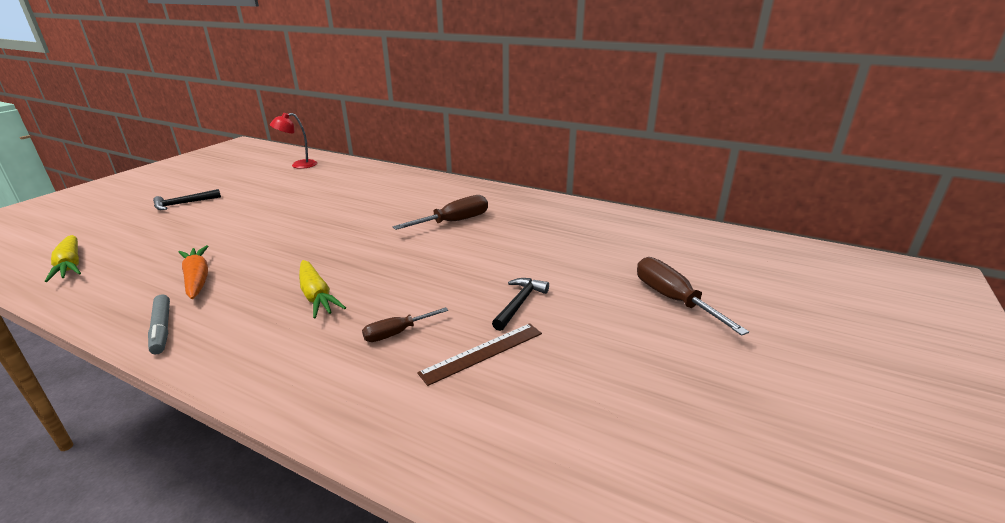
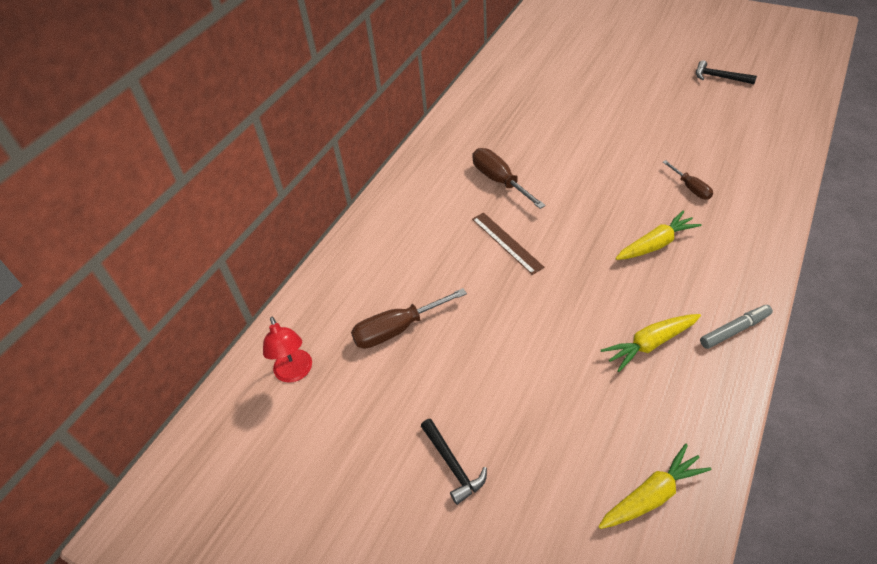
camera: 85 degrees left, 20 degrees up
orange carrot [179,245,208,299] -> yellow carrot [601,314,701,372]
brown ruler [417,323,542,386] -> brown ruler moved to [472,212,545,275]
black hammer [492,278,549,331] -> black hammer moved to [696,60,757,84]
brown screwdriver [637,257,749,336] -> brown screwdriver moved to [351,288,467,349]

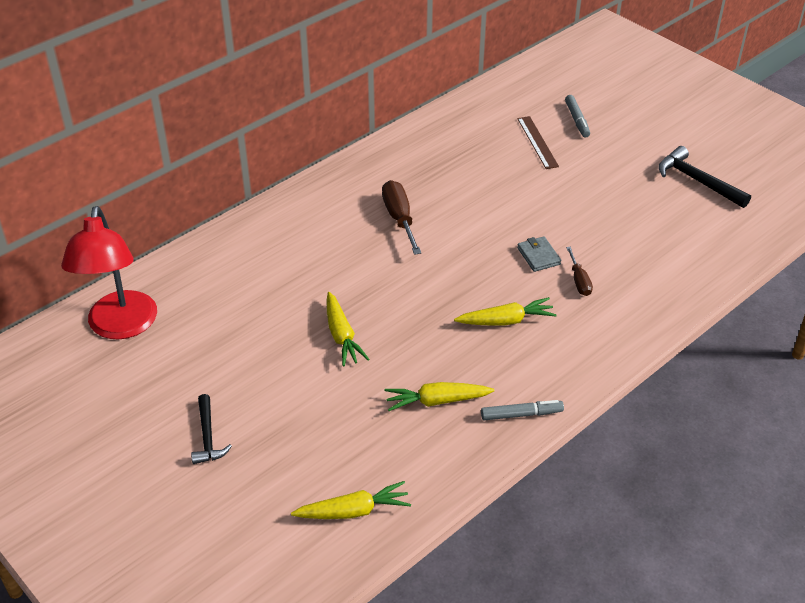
camera: 15 degrees right, 5 degrees down
red lamp [263,317,312,383] -> red lamp [61,206,157,339], size x1.88
brown screwdriver [351,288,467,349] -> none
brown ruler [472,212,545,275] -> brown ruler moved to [517,116,559,169]
black hammer [696,60,757,84] -> black hammer [658,146,751,208], size x1.50
none -> yellow carrot [327,292,369,367]
none -> grey wallet [517,236,561,272]
none -> grey marker [565,95,590,138]

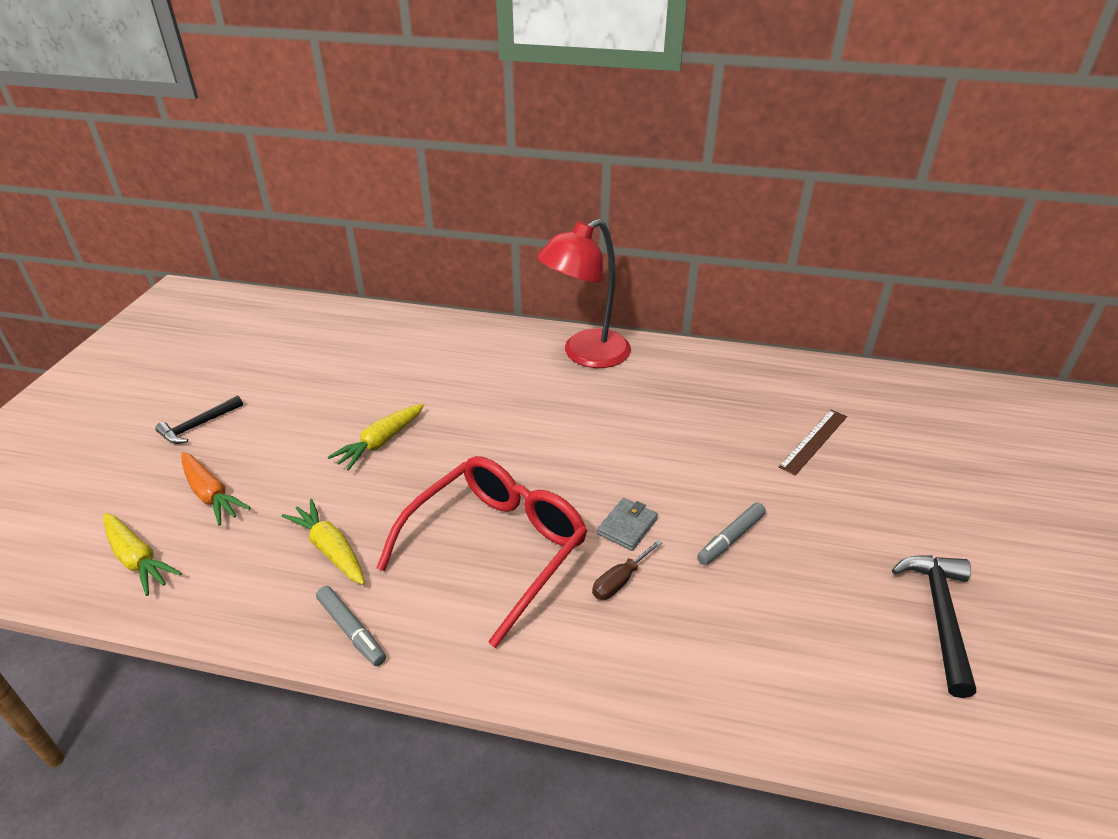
camera: 55 degrees right, 5 degrees down
red lamp [61,206,157,339] -> red lamp moved to [537,219,631,368]
brown screwdriver [382,180,421,255] -> none
yellow carrot [454,297,557,325] -> red glasses [377,456,587,648]
grey marker [565,95,590,138] -> grey marker moved to [697,502,766,565]
none -> orange carrot [181,452,251,526]

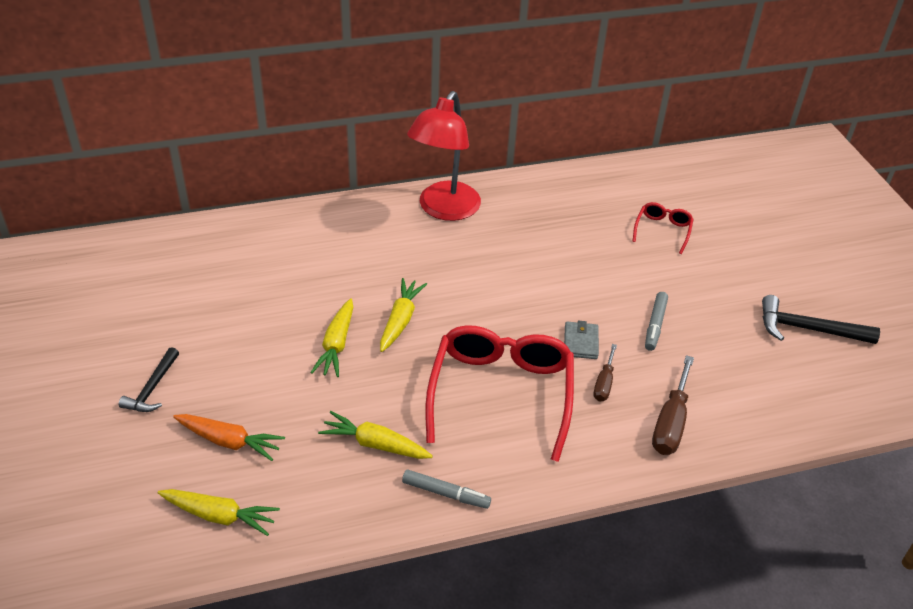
camera: 30 degrees left, 5 degrees up
brown ruler [779,410,847,476] -> red glasses [632,202,694,254]
black hammer [892,555,976,698] -> black hammer turned 60 degrees counterclockwise [762,295,880,344]
none -> yellow carrot [380,278,427,352]
none -> brown screwdriver [652,355,694,455]

